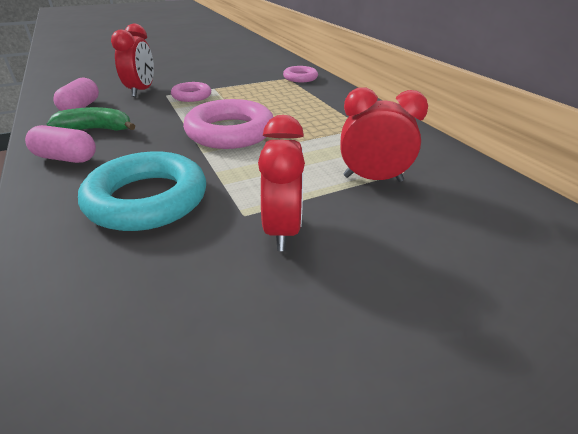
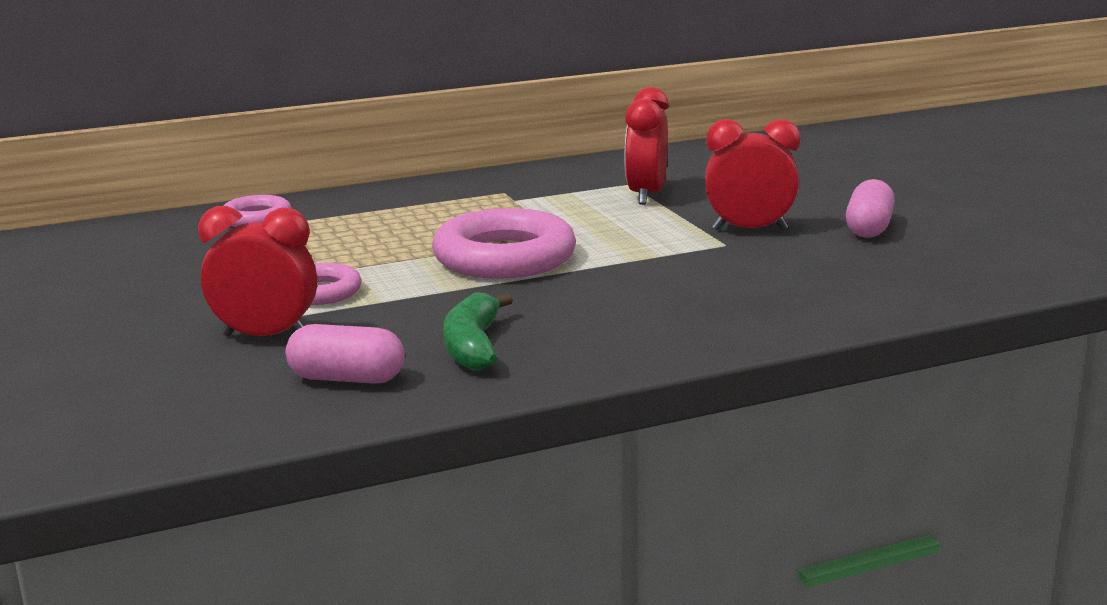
camera: 85 degrees left, 15 degrees down
pink capsule [25,125,96,163] -> pink capsule moved to [846,179,895,238]
turquoise ring [78,151,206,231] -> none

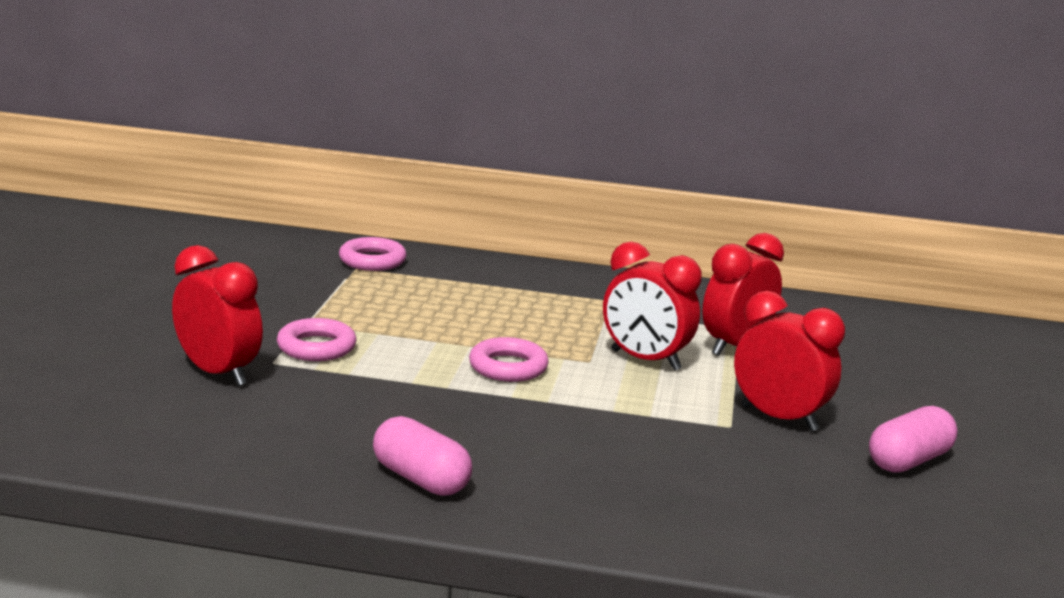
camera: 30 degrees right, 0 degrees up
pink capsule [286,324,405,384] -> pink capsule moved to [373,416,472,496]
pink ring [432,208,576,279] -> pink ring [469,337,549,382], size x0.54
green banana [443,293,513,371] -> none
none -> red clock [603,242,702,371]

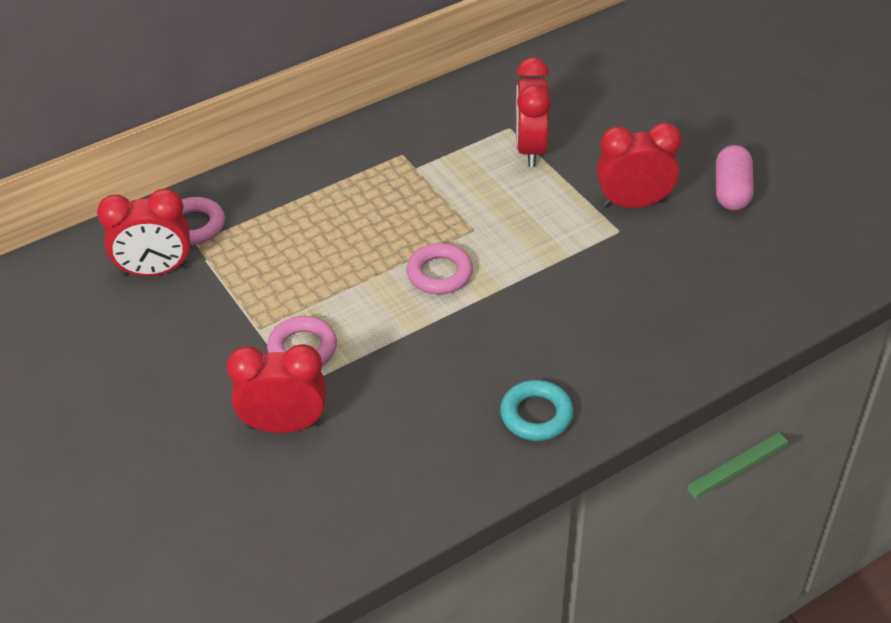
camera: 40 degrees left, 25 degrees up
pink capsule [373,416,472,496] -> turquoise ring [500,380,574,441]
red clock [603,242,702,371] -> red clock moved to [97,188,190,276]

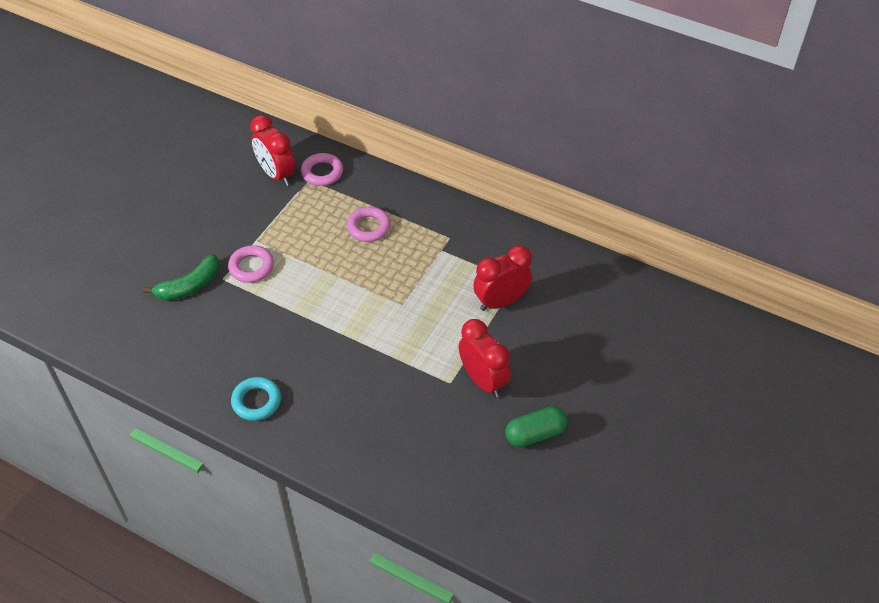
camera: 60 degrees right, 5 degrees up
red clock [227,344,326,433] -> green banana [143,254,220,301]
pink ring [406,243,473,294] -> pink ring moved to [347,207,391,242]
pink capsule [716,145,754,210] -> green capsule [506,406,567,447]

